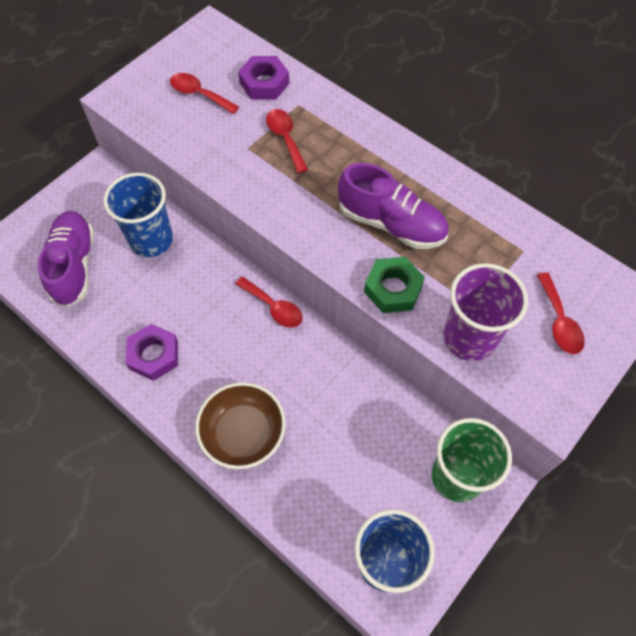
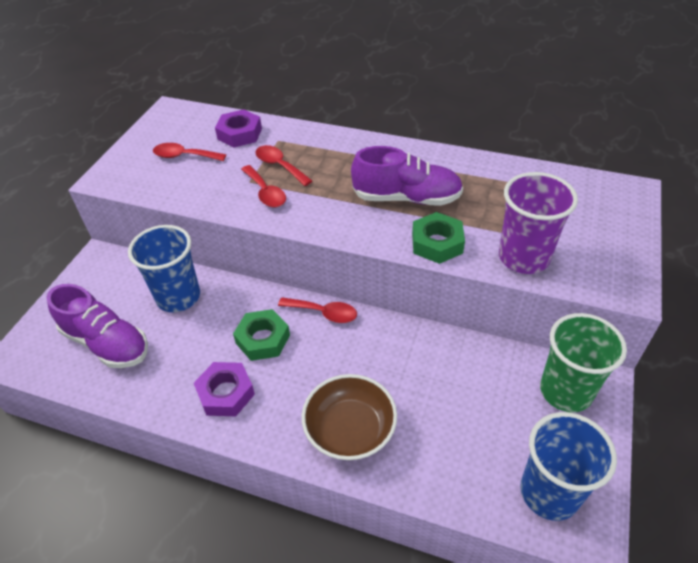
camera: 20 degrees left, 15 degrees down
purple shoe [38,211,94,307] -> purple shoe turned 150 degrees clockwise [46,284,148,368]
red spoon [537,272,585,354] -> red spoon moved to [241,165,286,207]
none -> green nut [233,309,290,361]

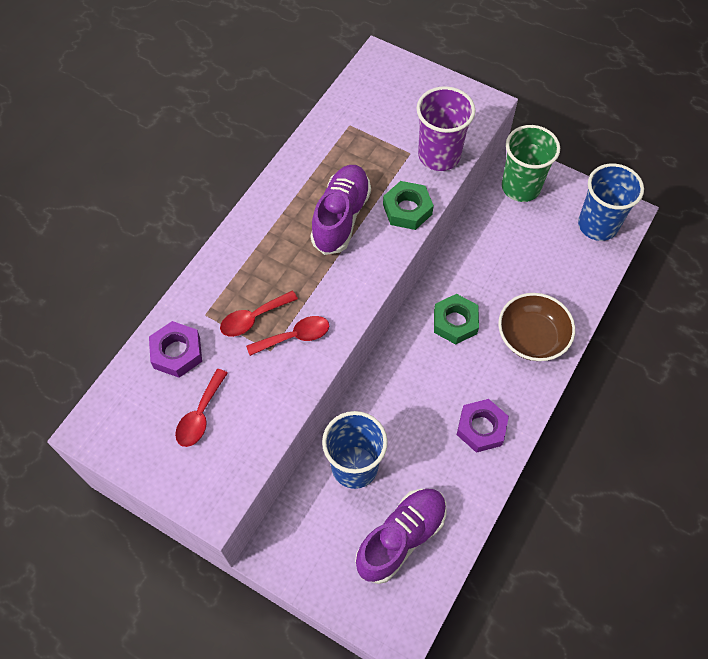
camera: 80 degrees left, 15 degrees up
green nut [233,309,290,361] -> green nut moved to [434,294,479,345]
red spoon [278,297,357,323] -> none

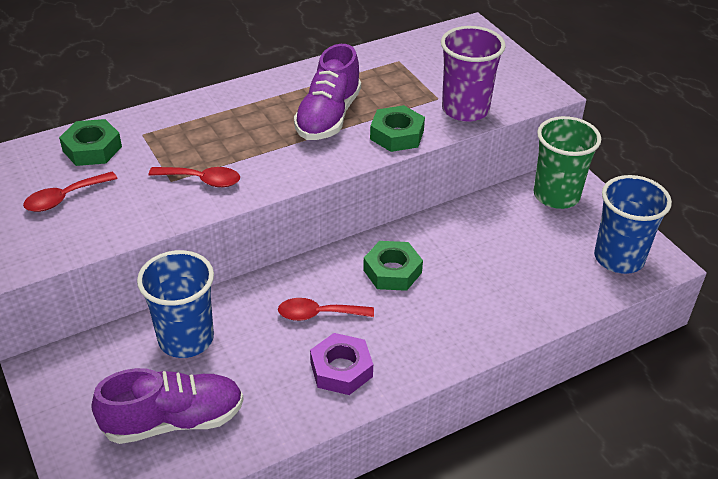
camera: 30 degrees right, 20 degrees down
purple nut [149,321,202,378] -> green nut [59,119,122,166]
red spoon [220,291,298,337] -> red spoon moved to [278,298,374,321]
purple shoe [310,165,371,255] -> purple shoe turned 150 degrees clockwise [294,44,361,140]
brown bowl [498,293,575,361] -> none

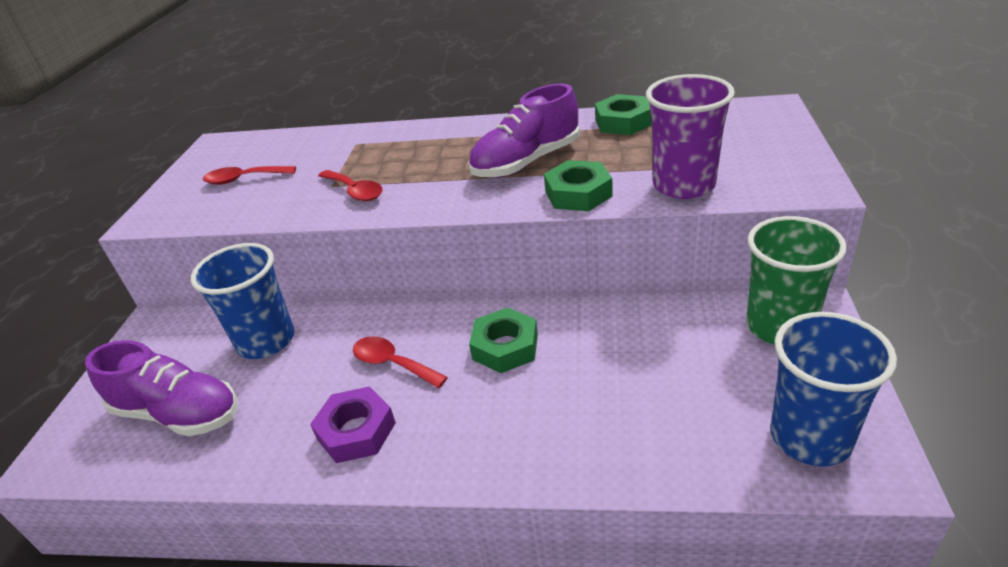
camera: 40 degrees right, 5 degrees down
green nut [59,119,122,166] -> green nut moved to [595,94,652,135]

